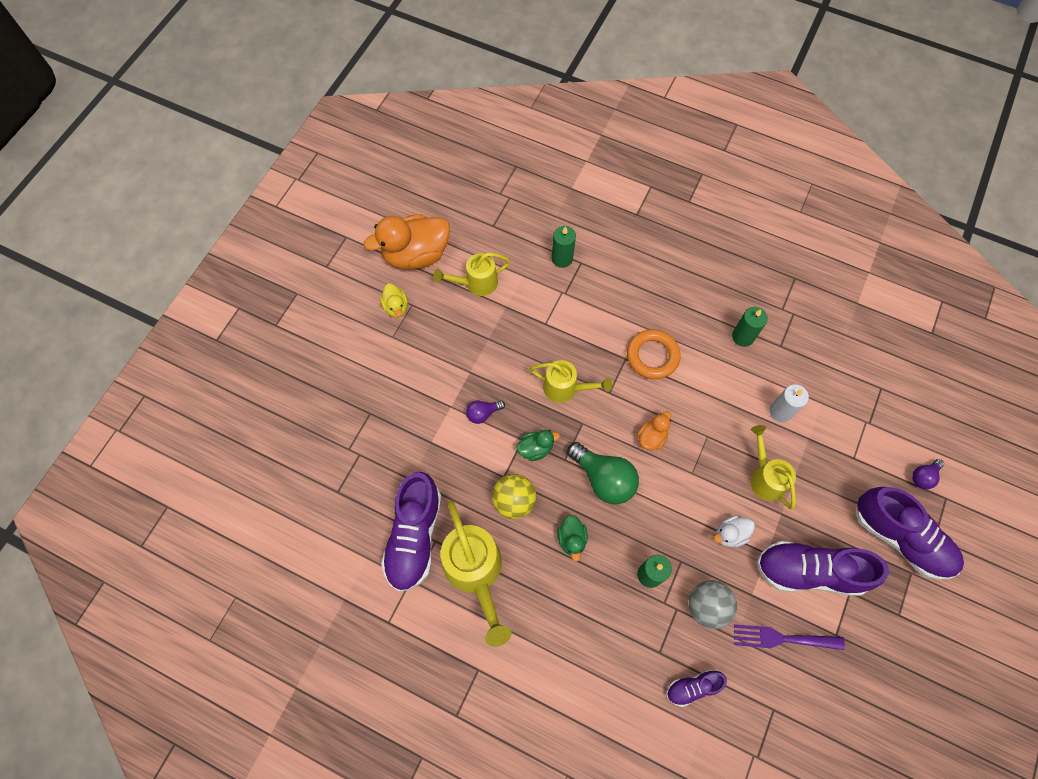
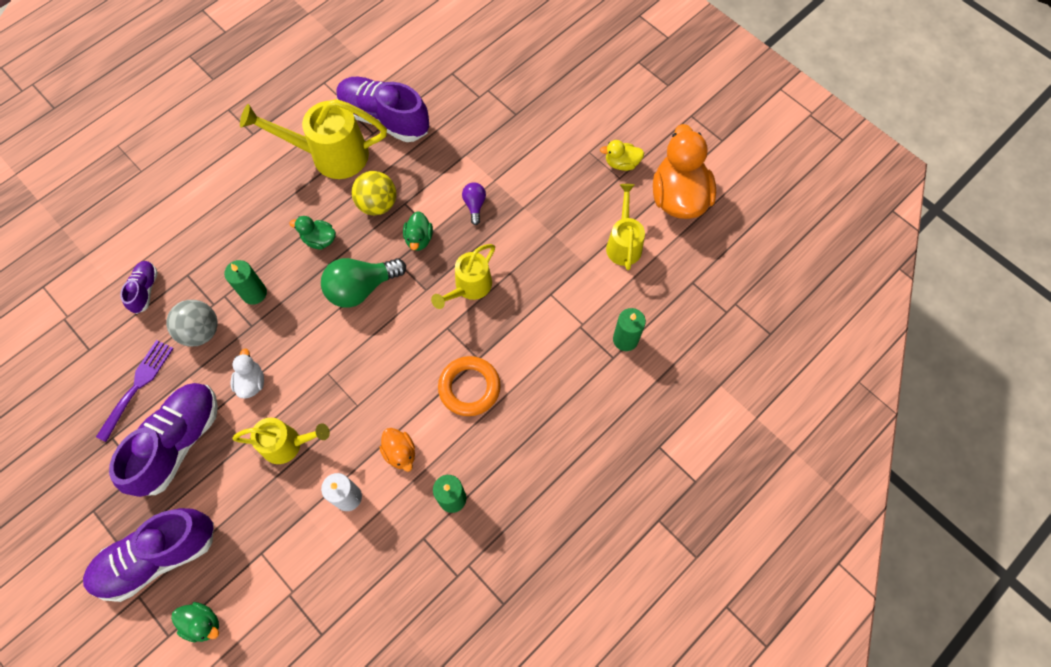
camera: 110 degrees right, 0 degrees up
orange duck [637,411,671,450] -> orange duck moved to [379,428,415,472]
purple light bulb [912,459,944,489] -> green duck [171,602,219,642]

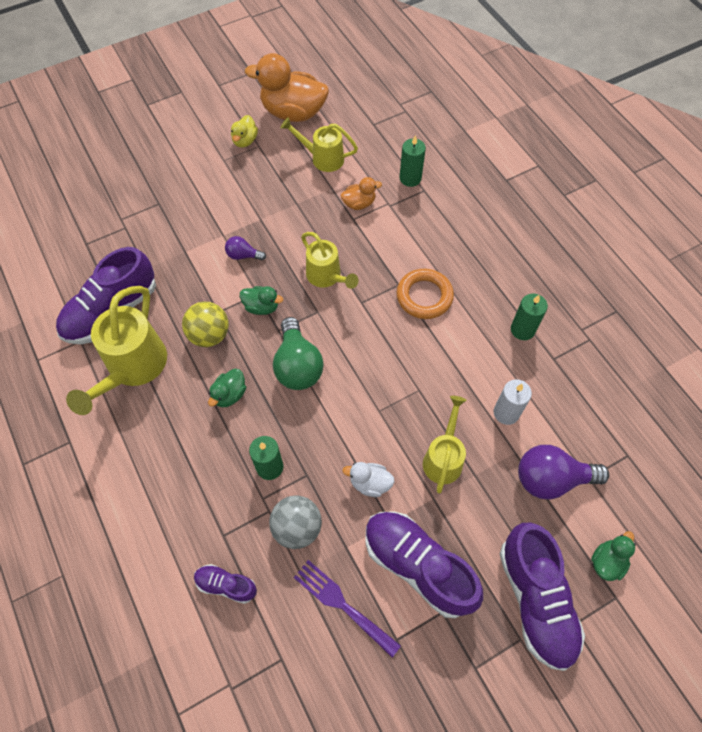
camera: 75 degrees left, 5 degrees down
orange duck [379,428,415,472] -> orange duck moved to [341,177,382,210]
none -> purple light bulb [518,445,609,500]

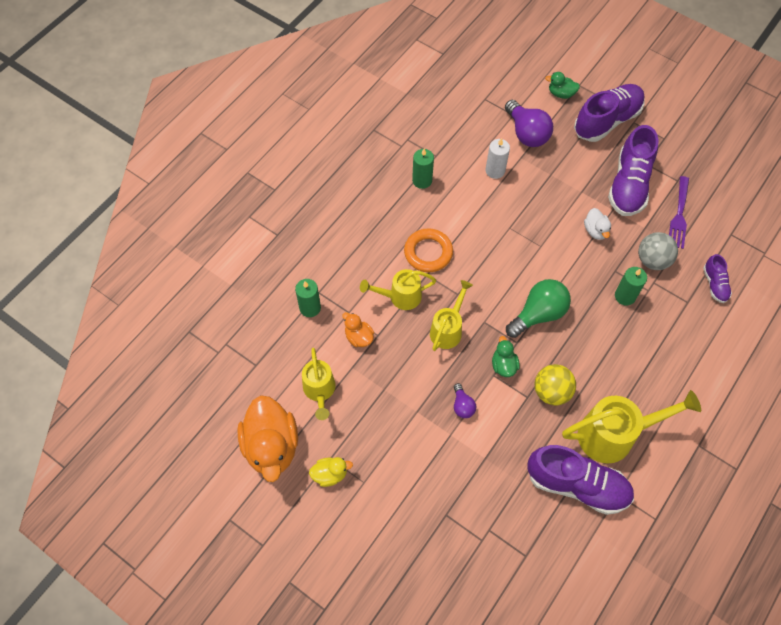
camera: 115 degrees left, 0 degrees up
green duck [208,369,246,407] -> none
yellow watering can [423,396,466,494] -> yellow watering can moved to [360,269,436,310]

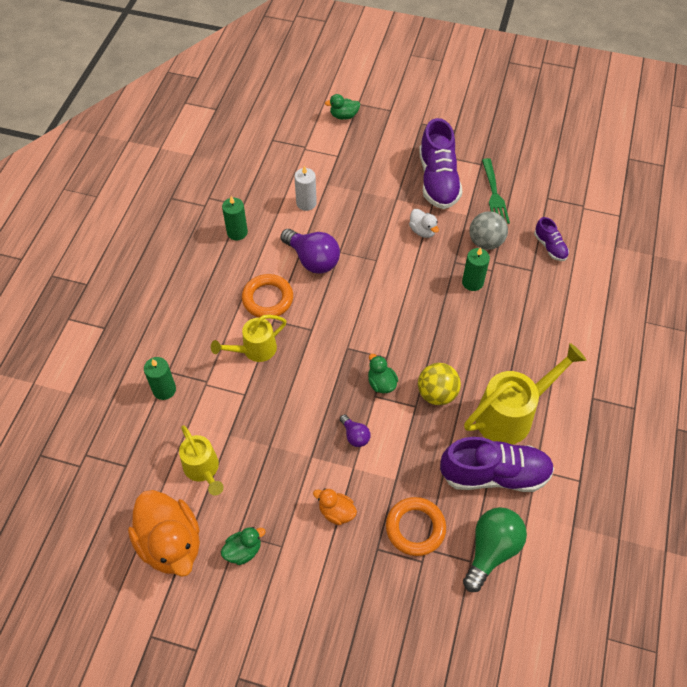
camera: 20 degrees left, 5 degrees down
yellow duck [309,457,353,487] -> green duck [221,527,265,565]
orange duck [342,312,374,347] -> orange duck moved to [313,488,357,525]
yellow watering can [430,280,473,351] -> none
purple light bulb [505,100,553,147] -> purple light bulb moved to [281,229,340,274]
green light bulb [506,279,571,338] -> green light bulb moved to [463,507,527,592]
purple shoe [574,84,645,142] -> none
purple fork [669,176,689,249] -> green fork [482,158,510,224]
none -> orange ring [386,497,446,556]

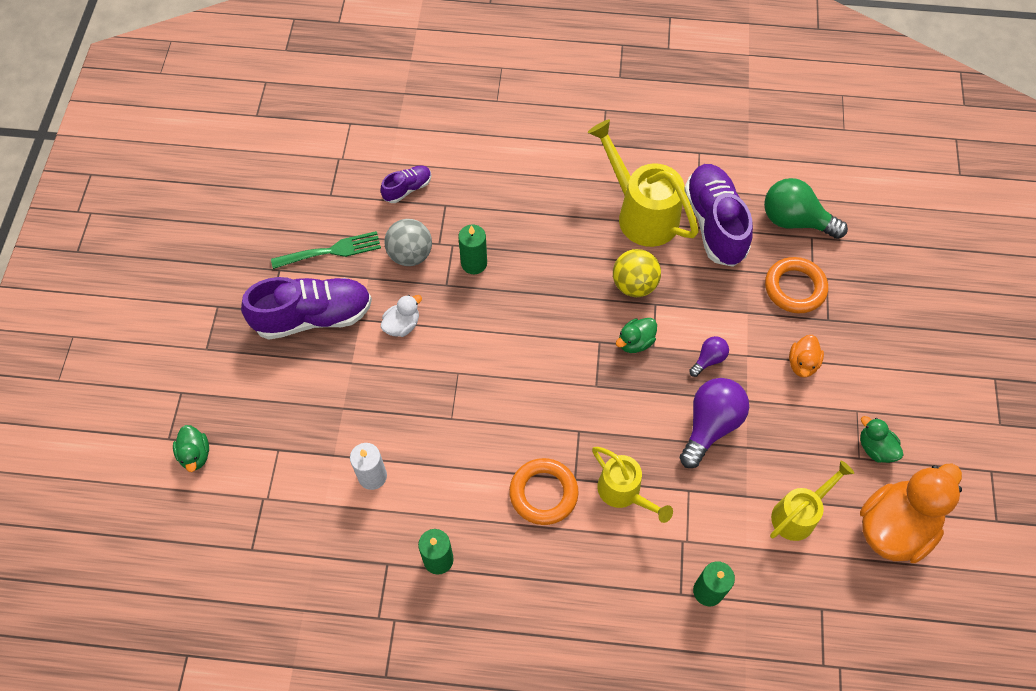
camera: 100 degrees left, 5 degrees up
purple light bulb [281,229,340,274] -> purple light bulb moved to [680,378,749,468]

